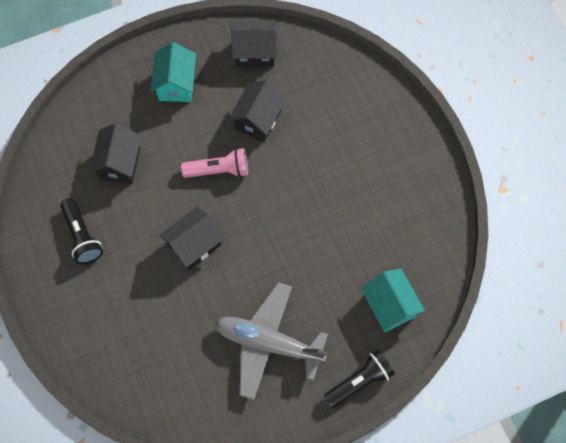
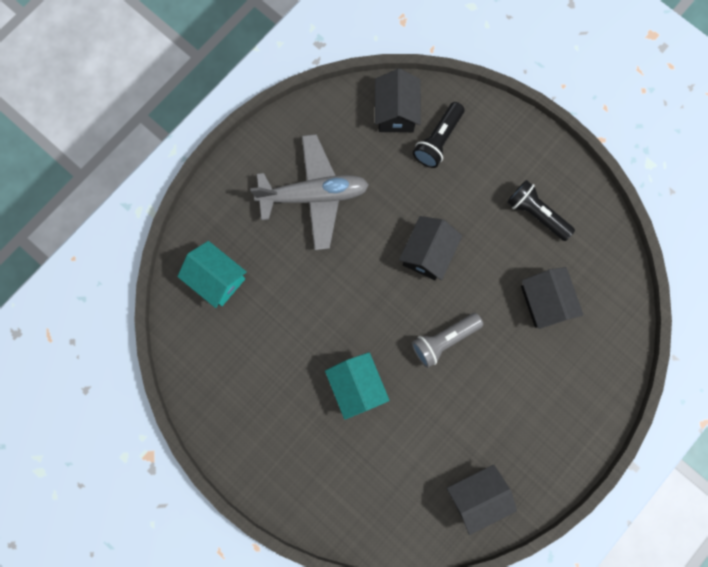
camera: 155 degrees right, 10 degrees up
turquoise house [151,42,196,102] -> turquoise house moved to [325,352,390,420]
pink flashlight [181,148,248,178] -> grey flashlight [412,313,483,368]
black house [229,80,286,142] -> black house moved to [375,69,421,132]
black flashlight [324,349,395,409] -> black flashlight moved to [413,102,464,168]

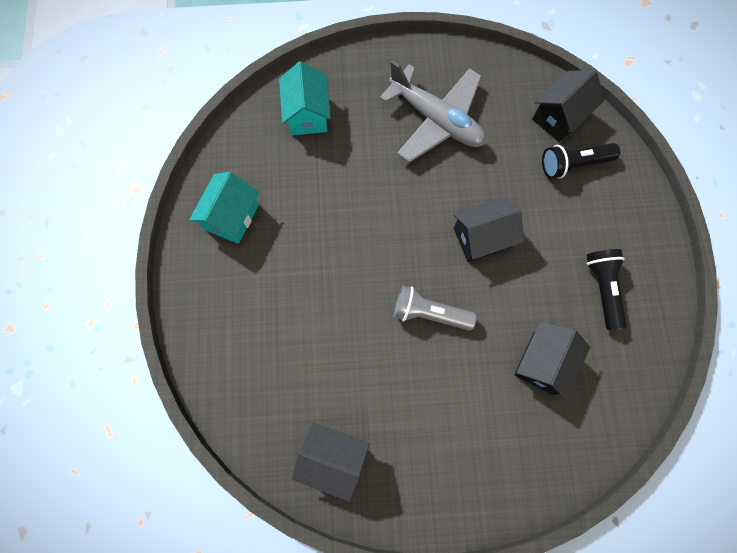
camera: 45 degrees right, 5 degrees down
turquoise house [325,352,390,420] -> turquoise house moved to [189,172,259,244]

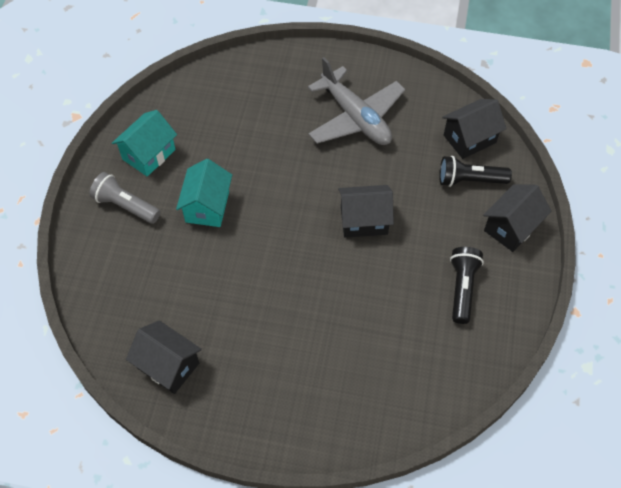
camera: 15 degrees right, 15 degrees down
turquoise house [279,61,331,135] -> turquoise house moved to [176,159,232,227]
grey flashlight [394,286,477,330] -> grey flashlight moved to [89,172,160,224]
black house [514,321,590,400] -> black house moved to [483,184,551,252]

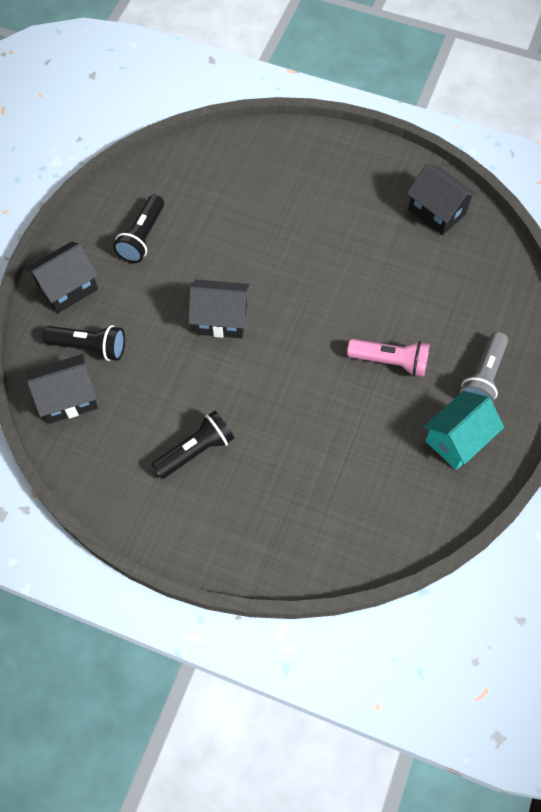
camera: 170 degrees left, 5 degrees up
grey flashlight [89,172,160,224] -> grey flashlight turned 75 degrees clockwise [460,332,508,402]
turquoise house [176,159,232,227] -> pink flashlight [347,339,430,377]
grey plane [308,57,405,145] -> black flashlight [152,410,234,479]

